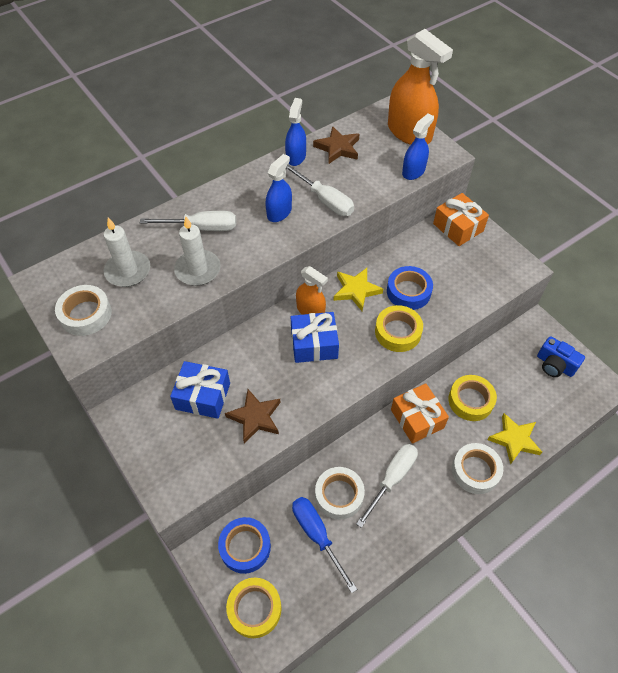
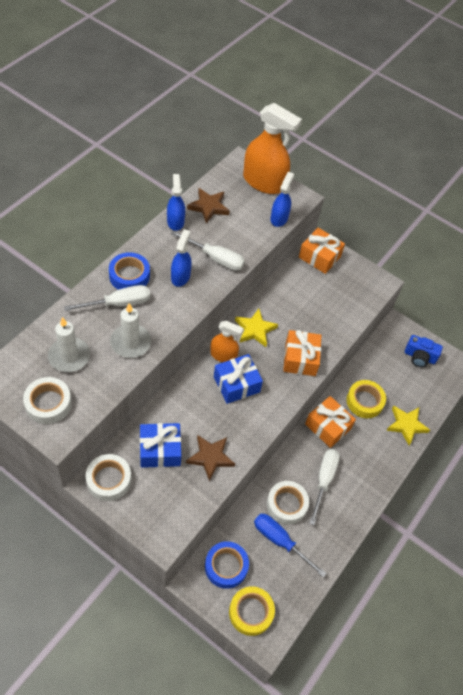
camera: 25 degrees left, 0 degrees up
yellow tape [375,305,423,352] -> orange gift [283,330,321,376]
blue tape [387,266,433,310] -> blue tape moved to [109,252,150,290]
white tape [452,443,503,494] -> white tape moved to [86,454,131,501]

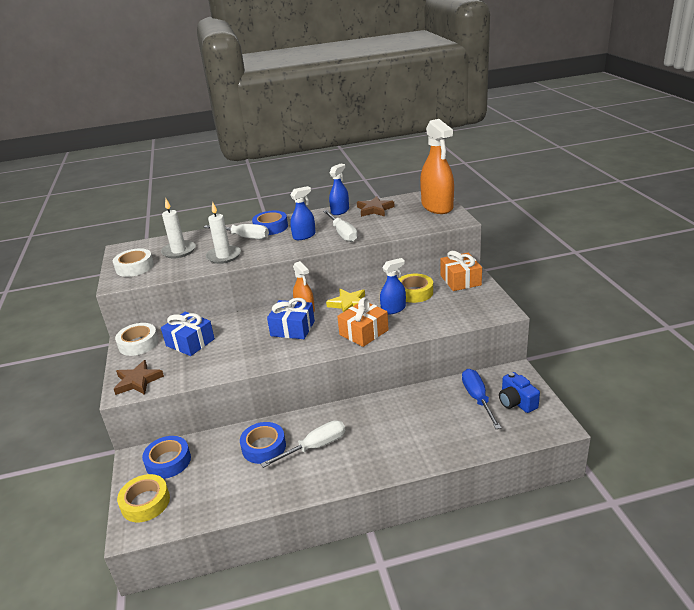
camera: 50 degrees right, 25 degrees down
brown star [186,435,235,482] -> brown star moved to [114,360,164,395]
blue screwdriver [254,514,327,578] -> blue screwdriver moved to [462,369,501,429]
white tape [267,481,309,525] -> blue tape [240,422,286,464]
blue spray bottle [270,172,294,227] -> blue spray bottle moved to [380,258,406,315]
orange gift [305,396,356,448] -> none
yellow tape [346,380,386,418] -> yellow tape moved to [398,274,433,303]
yellow star [386,406,430,445] -> none

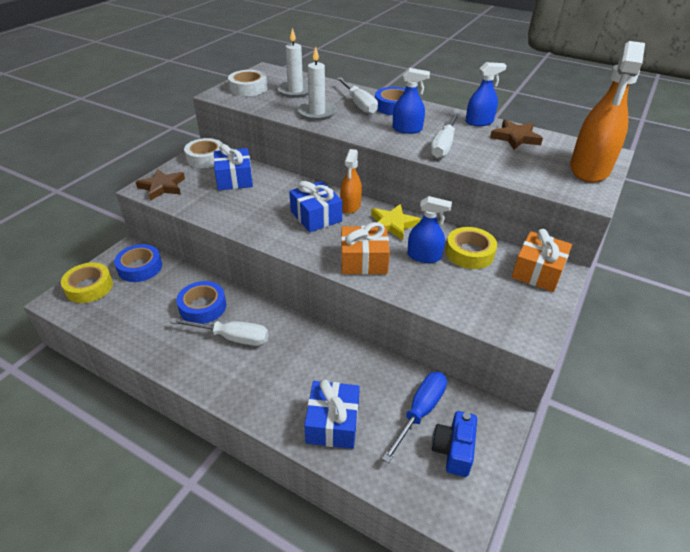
camera: 40 degrees right, 10 degrees up
none -> blue gift [304,379,360,449]

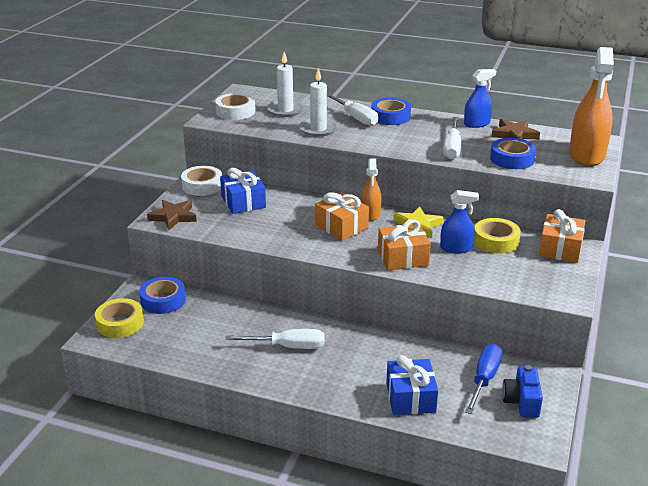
camera: 10 degrees left, 10 degrees down
blue tape [176,281,226,324] -> blue tape moved to [490,138,536,169]
blue gift [289,181,342,232] -> orange gift [315,192,369,241]
blue spray bottle [393,68,430,134] -> none

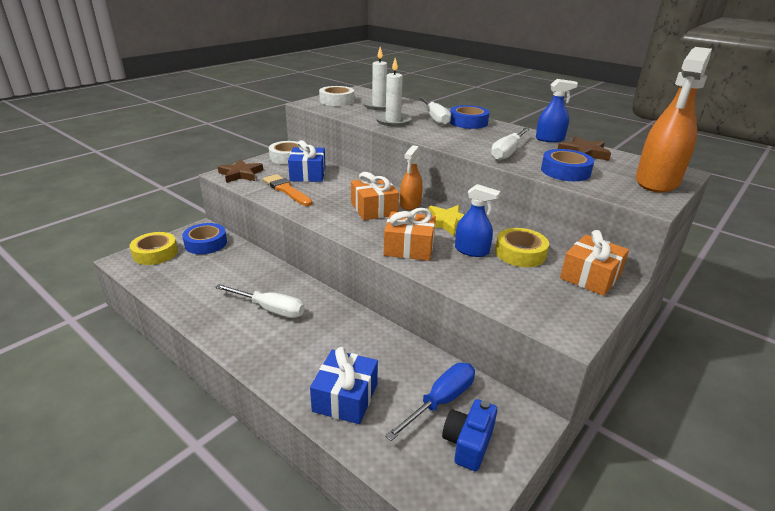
camera: 20 degrees right, 0 degrees up
none -> orange brush [263,174,312,206]

